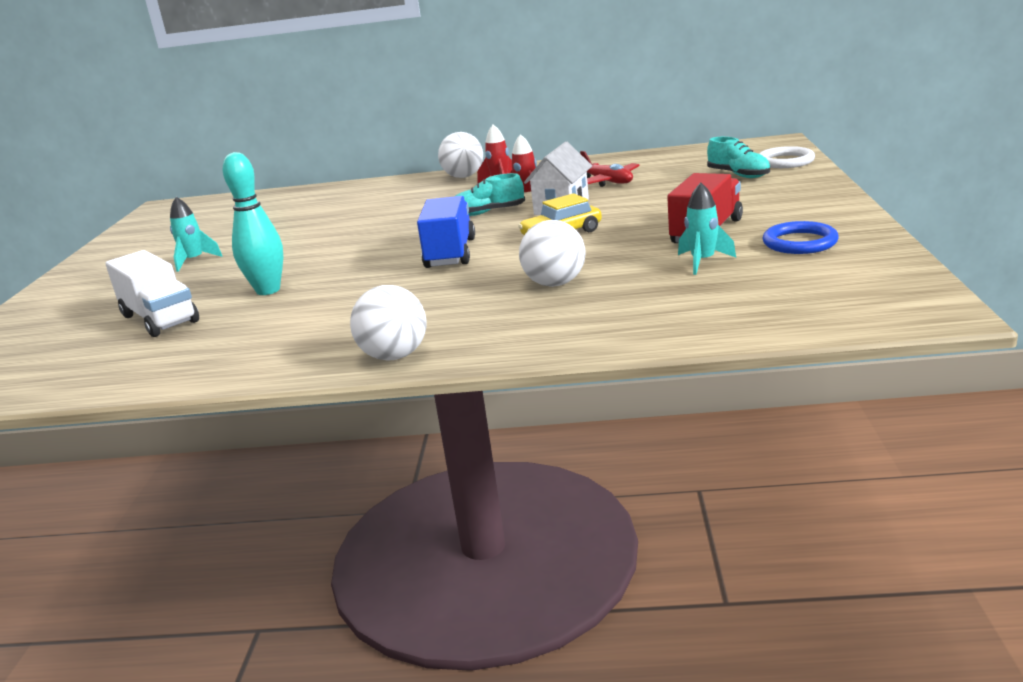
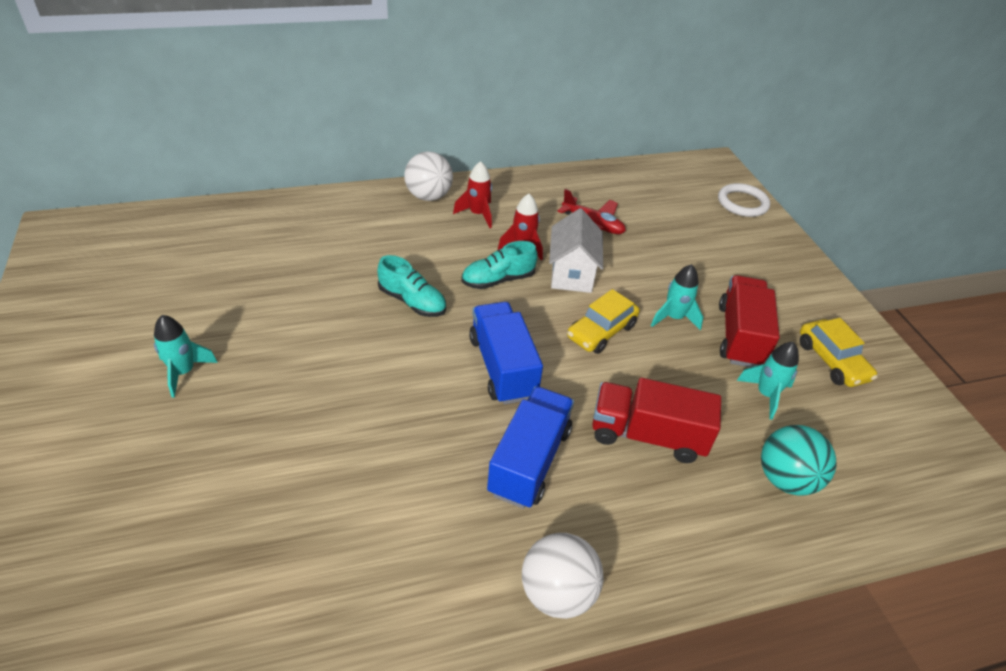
camera: 25 degrees left, 20 degrees up
white truck [105,250,199,337] -> none
turquoise bowling pin [223,152,283,295] -> none
white ball [519,220,586,287] -> red truck [592,378,721,463]
turquoise shoe [707,137,770,178] -> turquoise shoe moved to [377,255,446,317]
blue ring [762,221,839,254] -> yellow car [800,318,877,387]
none -> blue truck [487,386,574,509]
none -> turquoise rocket [651,264,703,330]
none -> turquoise ball [761,425,836,496]

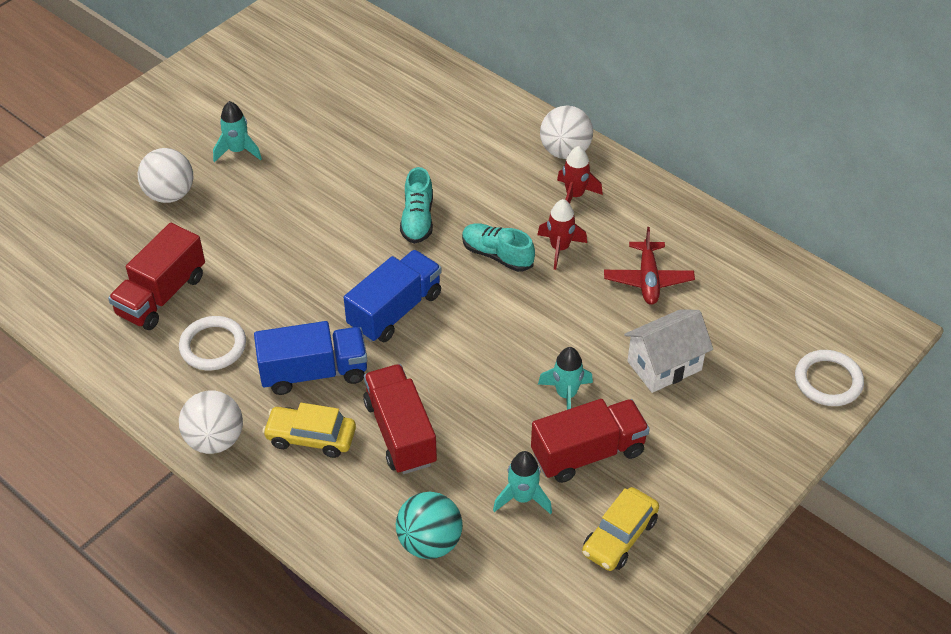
camera: 60 degrees right, 5 degrees up
white house [549,208,603,293] -> white house moved to [624,309,713,393]
yellow car [567,289,639,354] -> yellow car moved to [262,403,356,458]
none -> red truck [108,223,205,330]
none -> white ball [138,148,193,203]
none -> white ring [179,316,246,370]

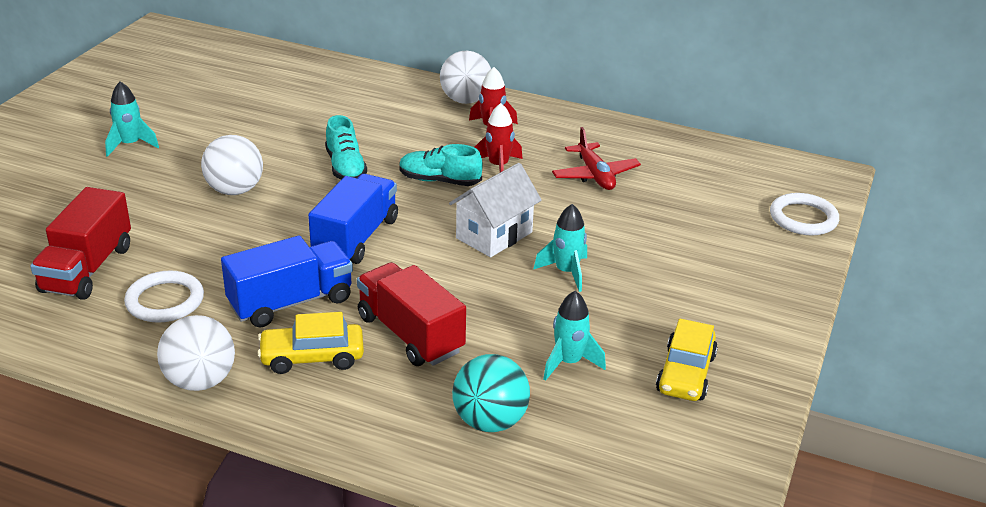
camera: 20 degrees left, 15 degrees down
white ball [138,148,193,203] -> white ball moved to [201,135,263,195]
red truck [531,399,650,483] -> none
white house [624,309,713,393] -> white house moved to [449,163,542,257]

